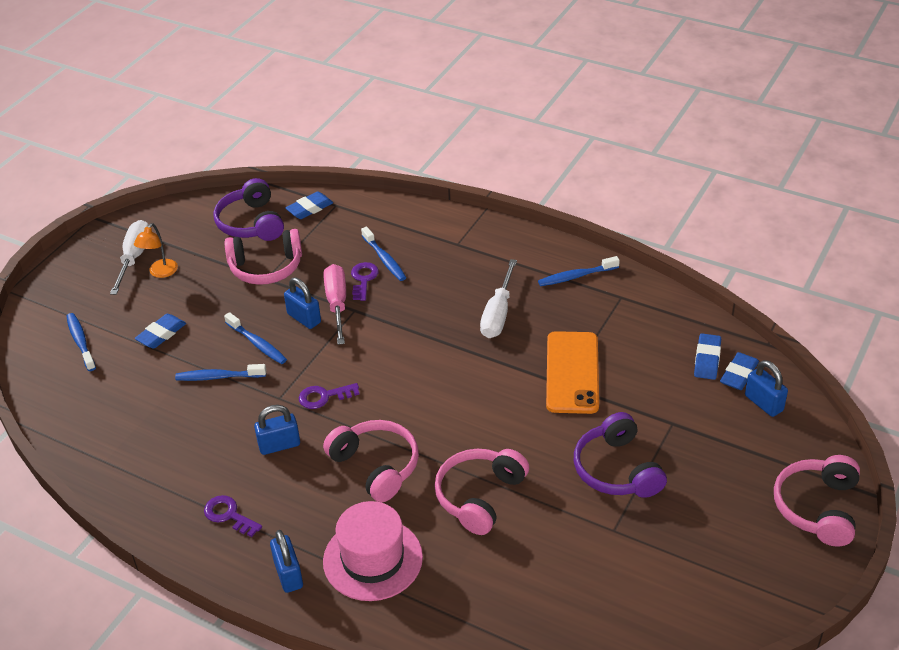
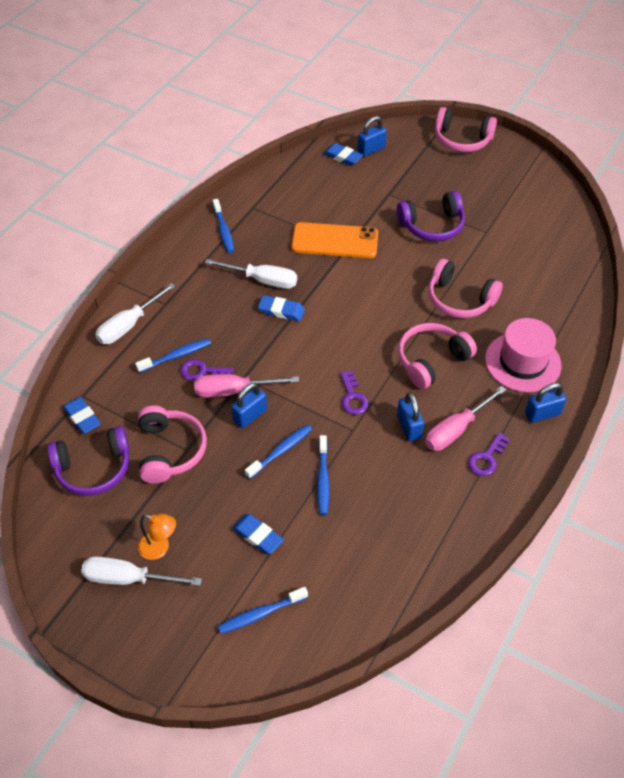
camera: 90 degrees left, 10 degrees up
blue eraser [694,333,721,380] -> blue eraser moved to [258,295,305,321]
none -> white screwdriver [95,283,176,344]
none -> pink screwdriver [425,386,506,451]

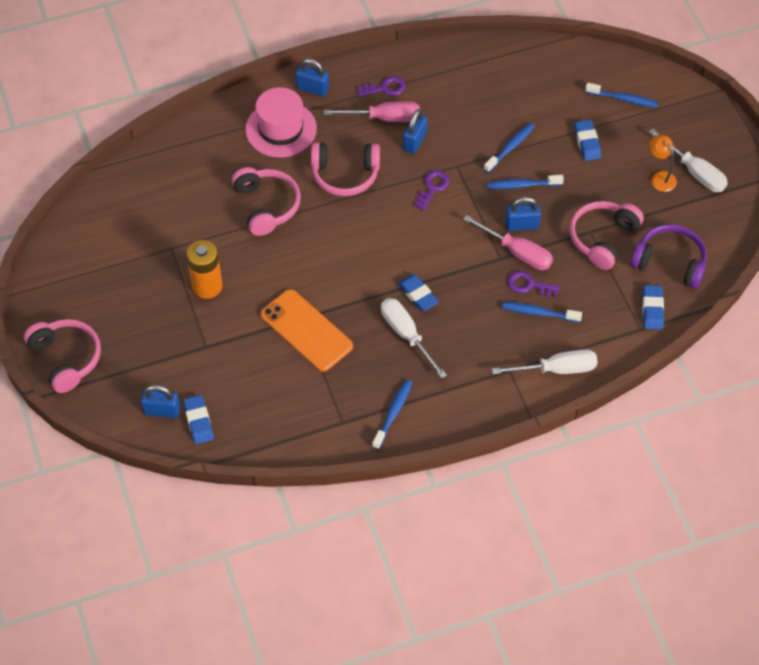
camera: 140 degrees left, 5 degrees up
purple key [180,359,233,380] -> purple key turned 150 degrees clockwise [508,271,560,297]
purple headphones [397,191,465,242] -> orange battery [186,240,223,299]

